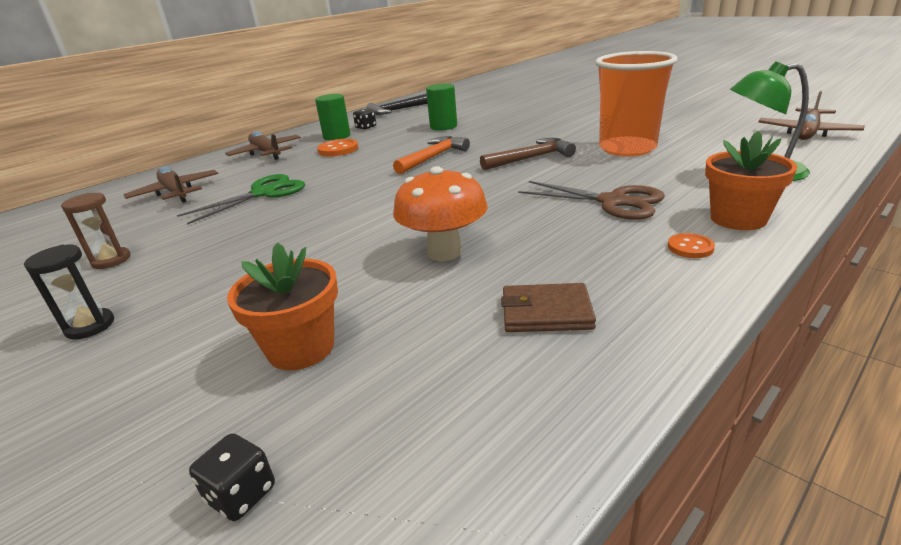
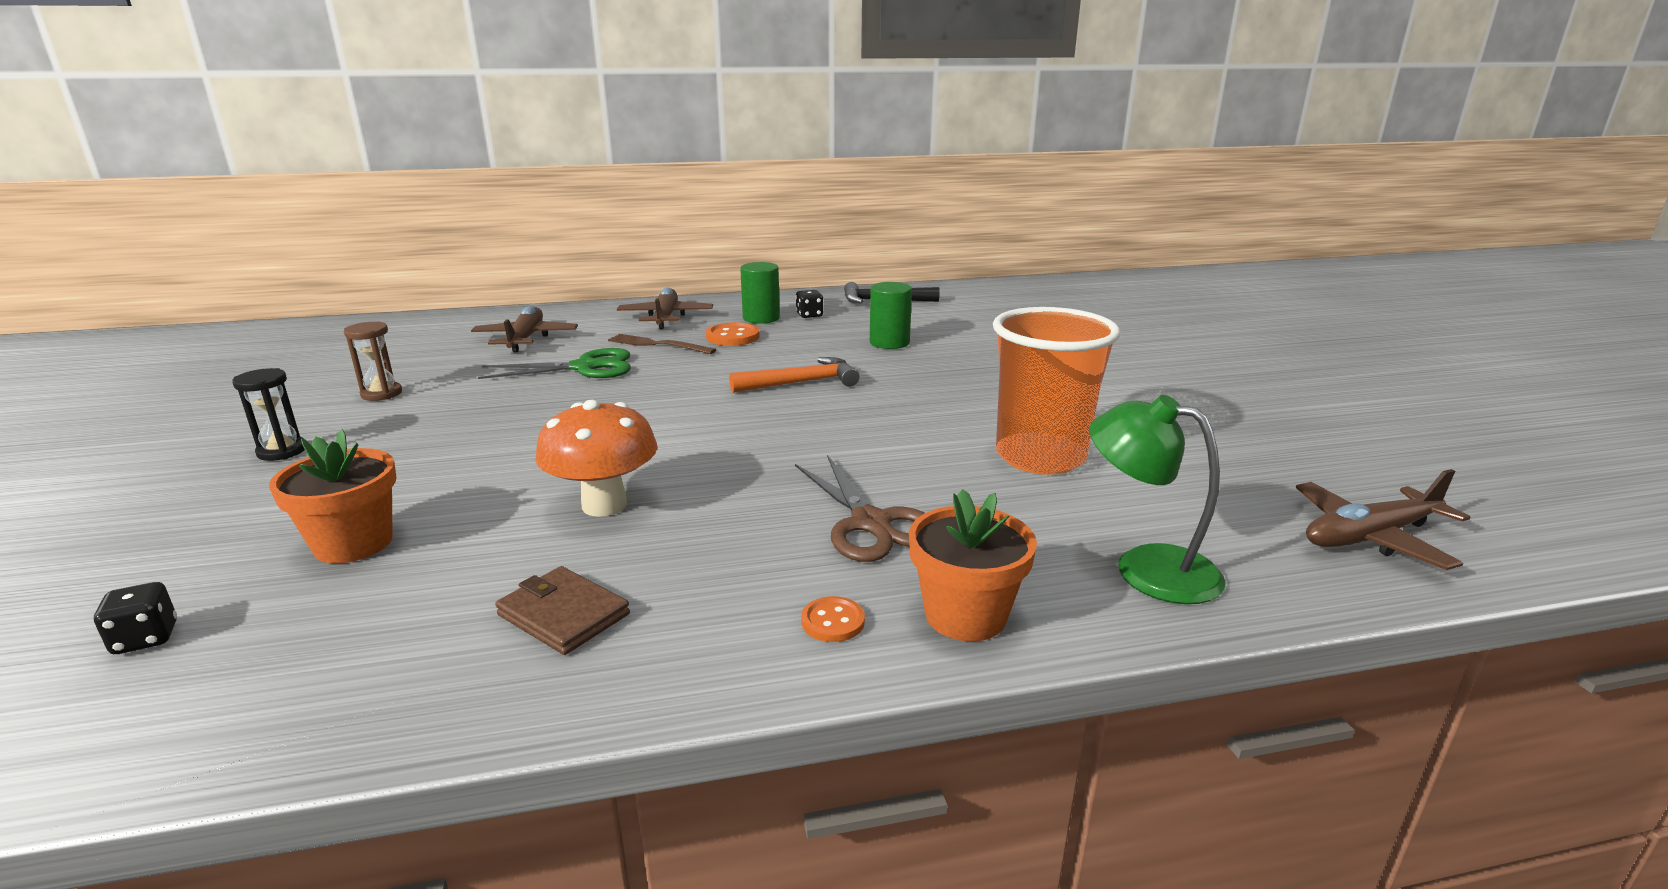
camera: 30 degrees right, 5 degrees down
brown hammer [480,138,576,170] -> none
none -> brown fork [608,334,717,354]

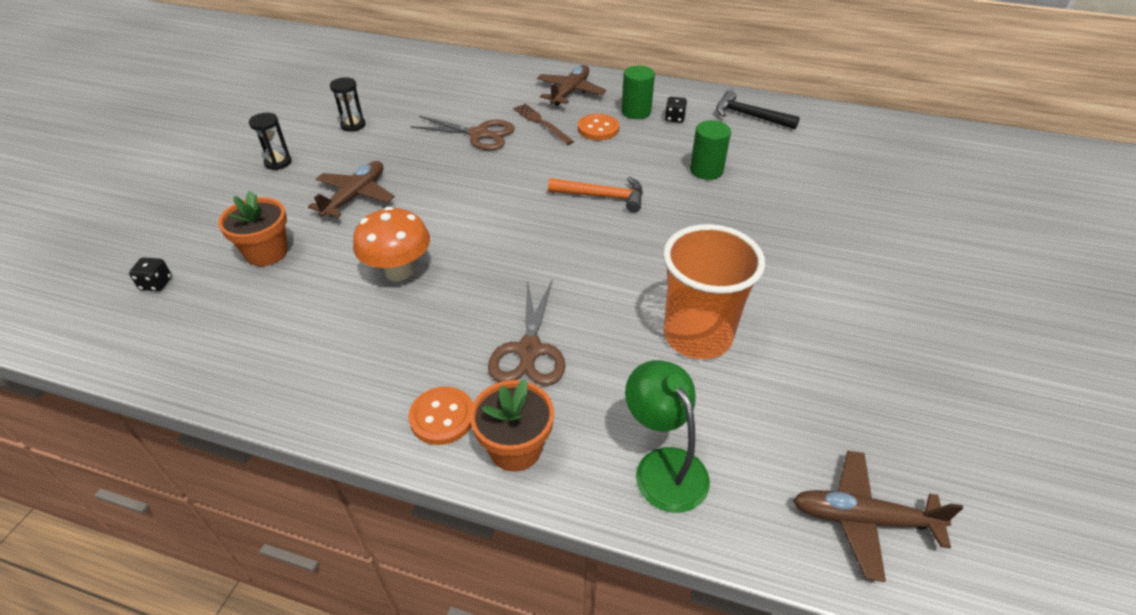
camera: 30 degrees right, 20 degrees up
brown hourglass [344,321,402,401] -> black hourglass [330,77,365,132]
brown plane [471,306,578,353] -> brown plane moved to [308,161,395,218]
green scissors [478,348,631,379] -> brown scissors [410,116,515,151]
brown wallet [495,566,630,655] -> none
orange button [801,596,865,642] -> orange button [409,386,473,445], size x1.64

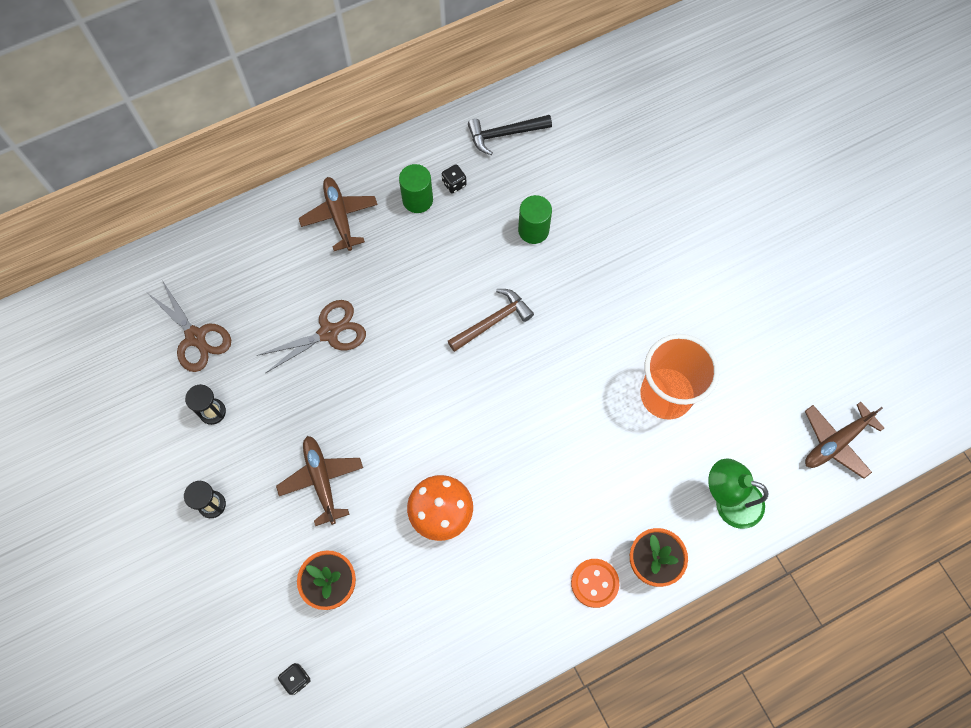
camera: 45 degrees left, 25 degrees up
brown scissors [488,279,566,386] -> brown scissors moved to [145,280,231,372]
brown fork [513,104,574,145] -> none
orange hammer [548,177,643,212] -> brown hammer [448,289,534,352]
orange button [578,114,619,140] -> none

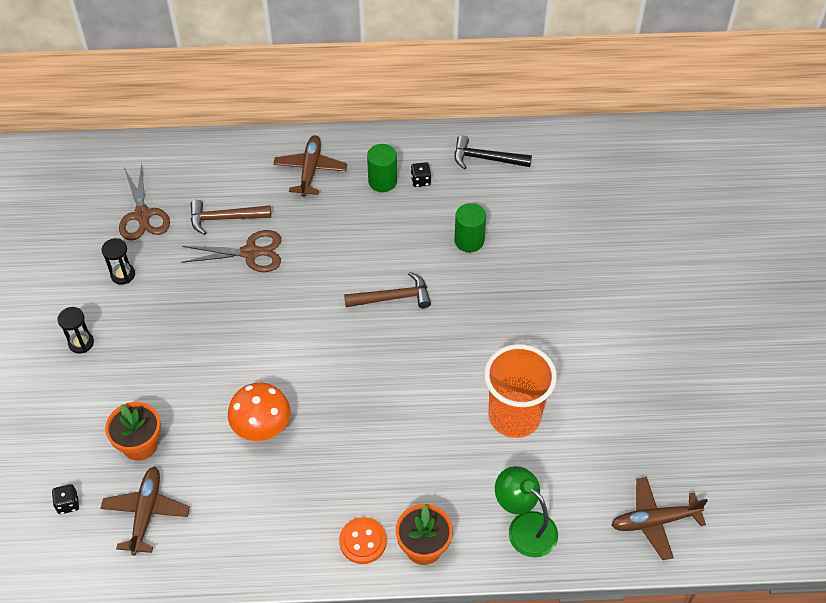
camera: 25 degrees right, 15 degrees down
brown plane [276,436,363,526] -> brown plane moved to [100,467,190,556]
none -> brown hammer [191,200,271,235]

